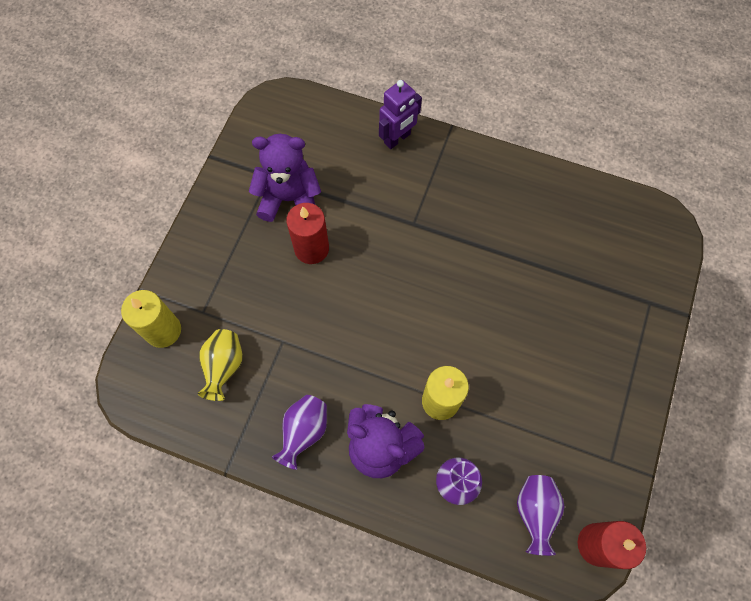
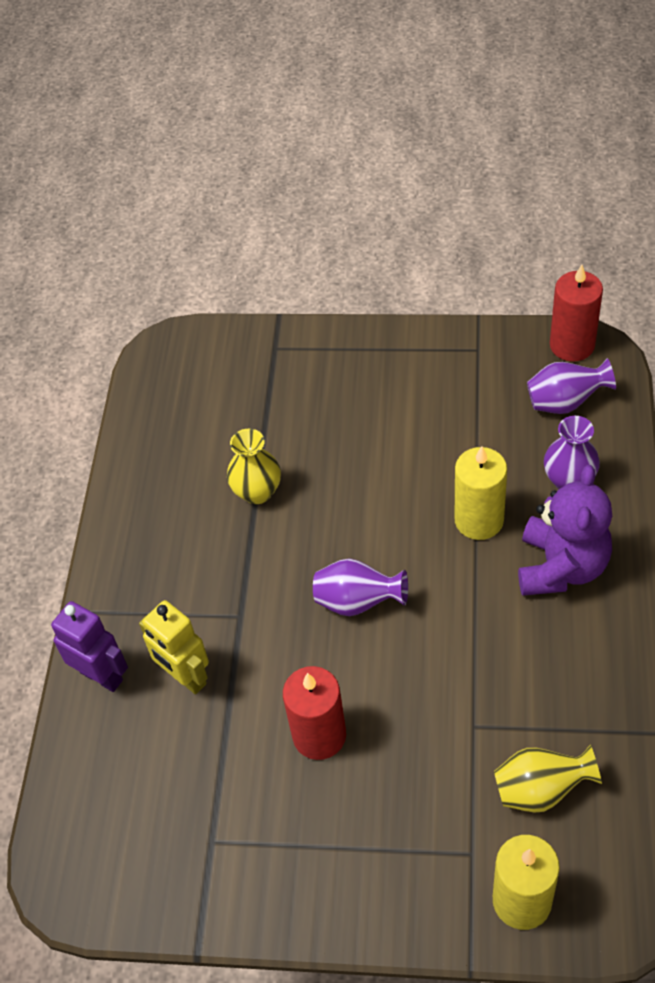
camera: 100 degrees left, 15 degrees down
purple teddy bear [249,134,321,222] -> none
purple vase [272,395,327,470] -> purple vase moved to [313,558,408,616]
none -> yellow robot [139,600,209,694]
none -> yellow vase [227,429,281,504]

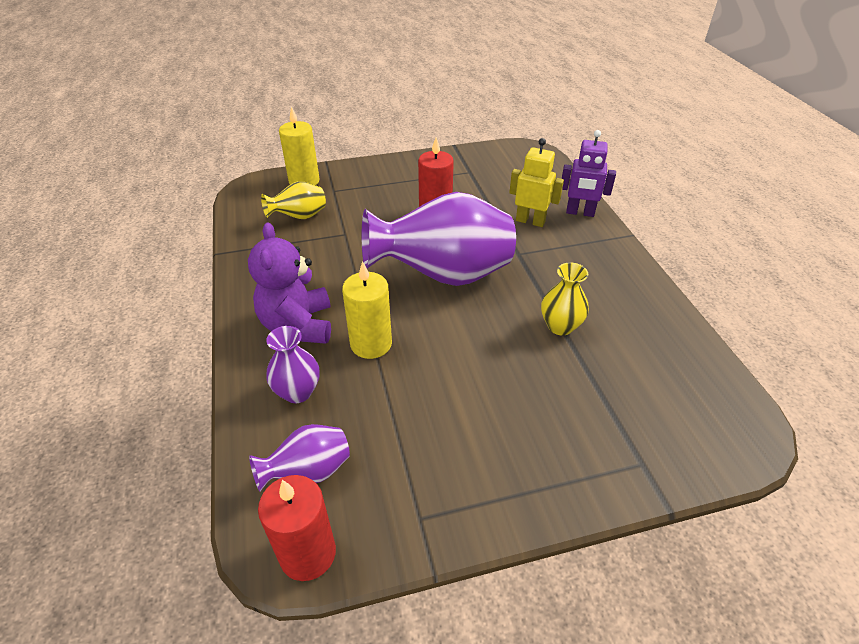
camera: 155 degrees right, 10 degrees down
purple vase [313,558,408,616] -> purple vase [362,192,516,286], size x2.13

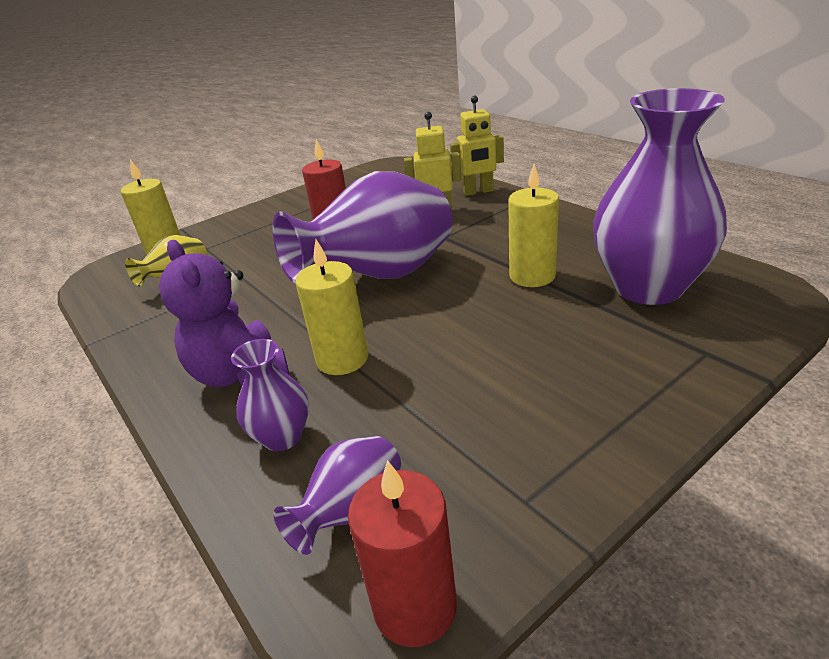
camera: 20 degrees left, 10 degrees down
yellow vase [541,262,589,336] -> yellow candle [508,164,559,287]
purple robot [562,130,616,217] -> yellow robot [450,96,504,196]
none -> purple vase [593,88,727,305]

